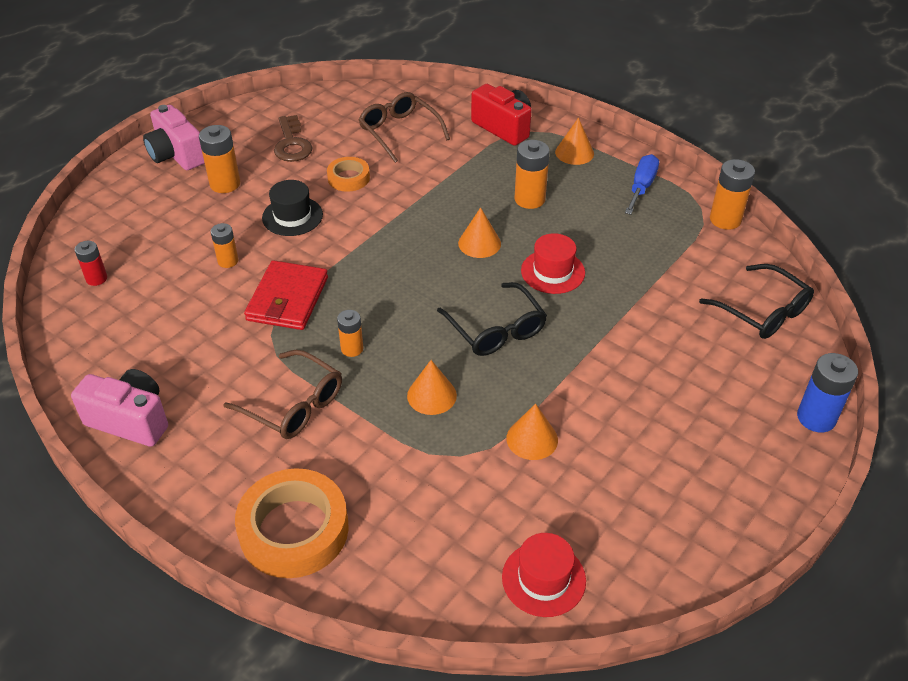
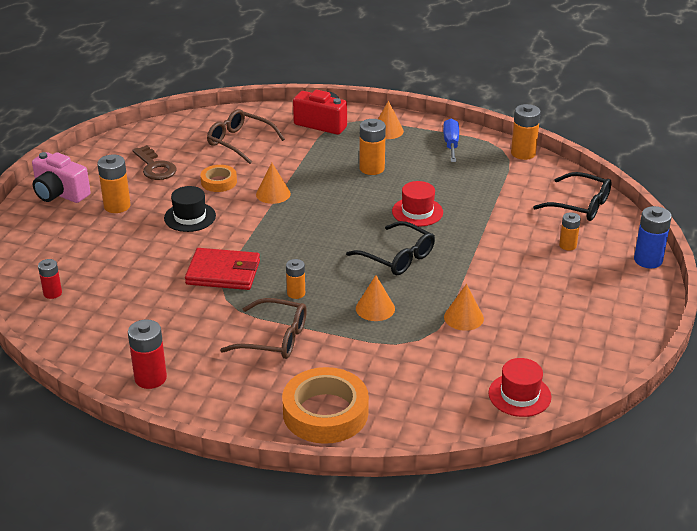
camera: 20 degrees left, 10 degrees down
pink camera [71,369,168,447] -> red battery [128,319,167,389]
orange battery [211,223,238,268] -> orange battery moved to [559,212,581,251]
red wallet [244,260,328,330] -> red wallet turned 75 degrees counterclockwise [185,248,260,290]
orange cone [458,207,501,258] -> orange cone moved to [256,163,291,204]

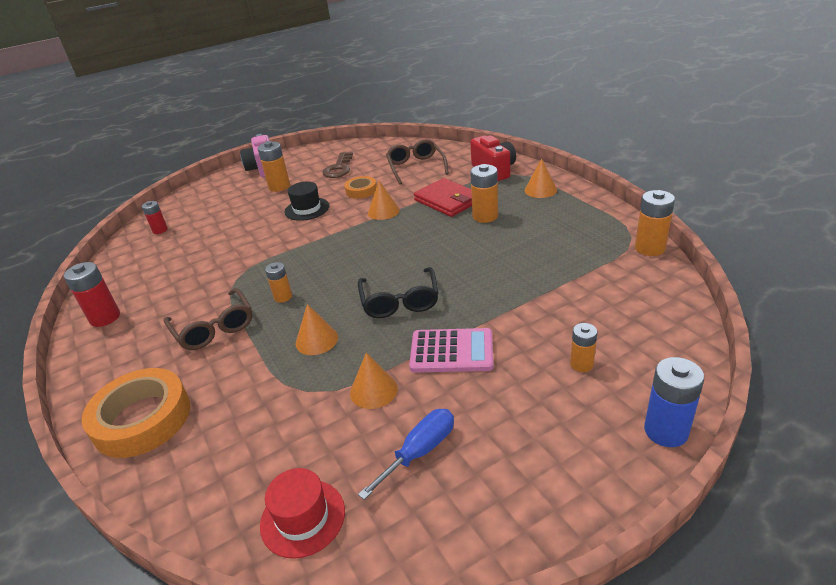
camera: 45 degrees right, 0 degrees up
red wallet [185,248,260,290] -> red wallet moved to [414,178,472,217]
red hat [392,181,443,227] -> none
blue screwdriver [443,118,459,162] -> blue screwdriver moved to [358,409,454,500]
black glasses [533,172,612,221] -> none
none -> pink calculator [409,328,494,372]

